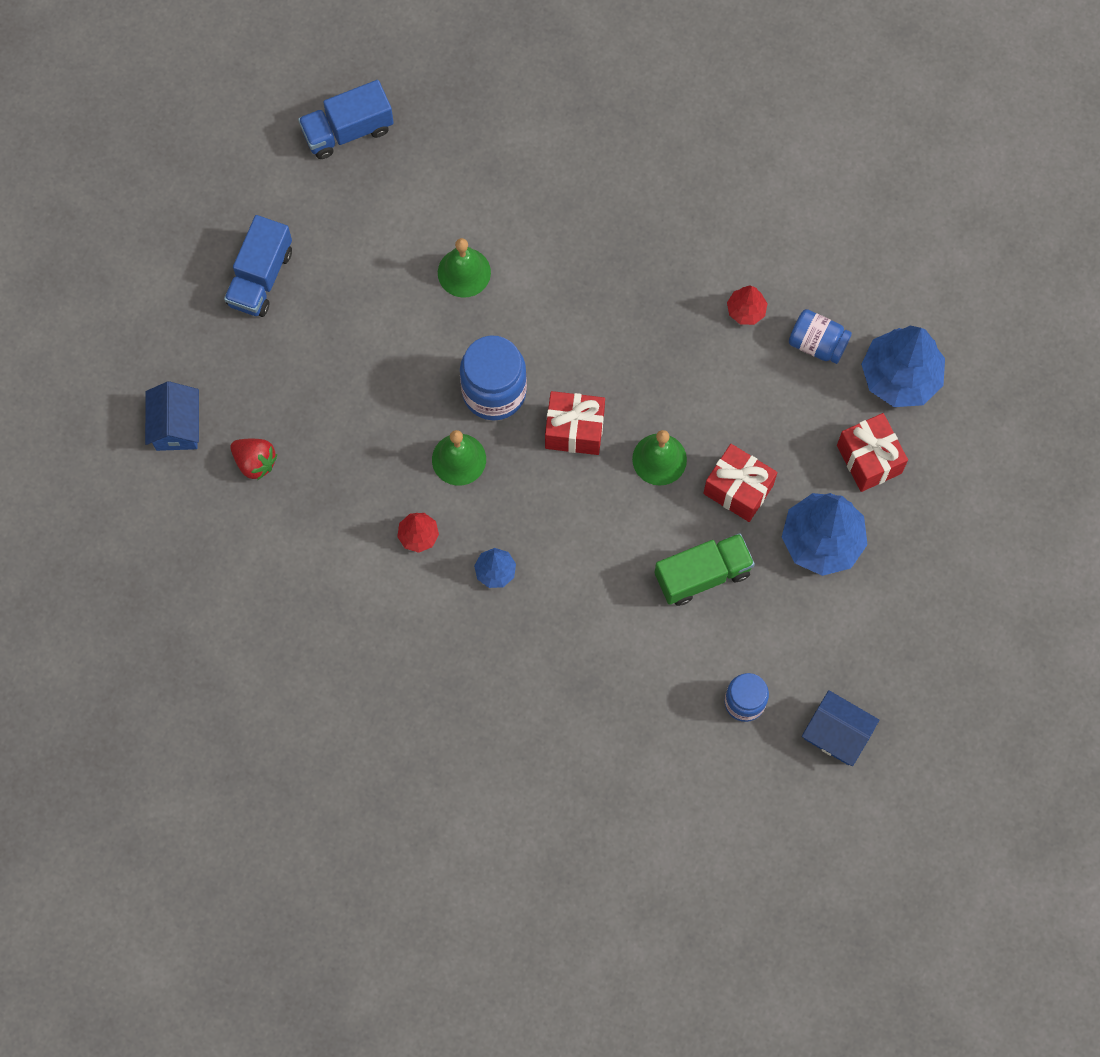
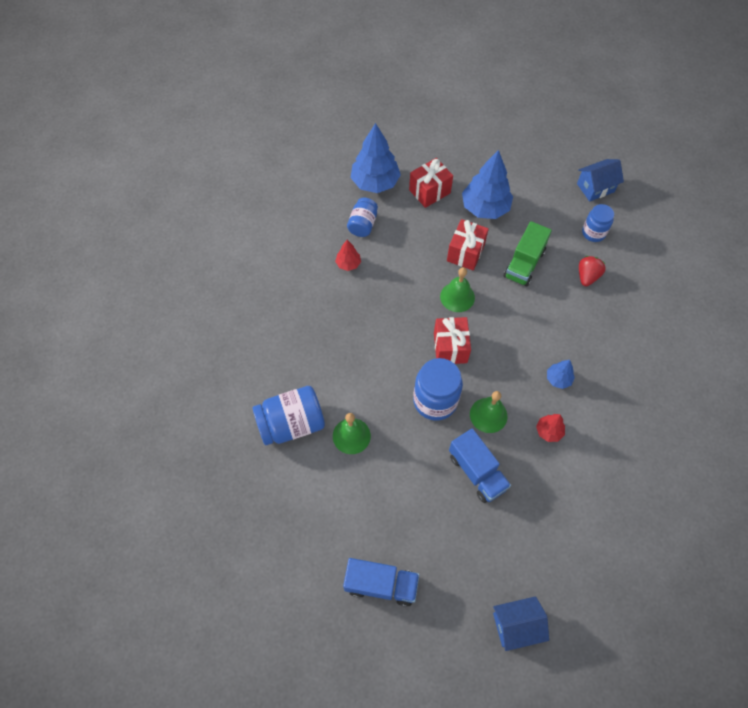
camera: 100 degrees left, 10 degrees down
red strawberry [231,439,277,480] -> red strawberry moved to [579,256,606,287]
blue truck [298,80,394,159] -> blue truck moved to [449,428,511,503]
green truck [655,533,755,606] -> green truck turned 120 degrees counterclockwise [504,221,552,286]
blue house [802,690,879,766] -> blue house turned 45 degrees clockwise [577,159,624,202]
none -> blue jar [253,386,325,445]

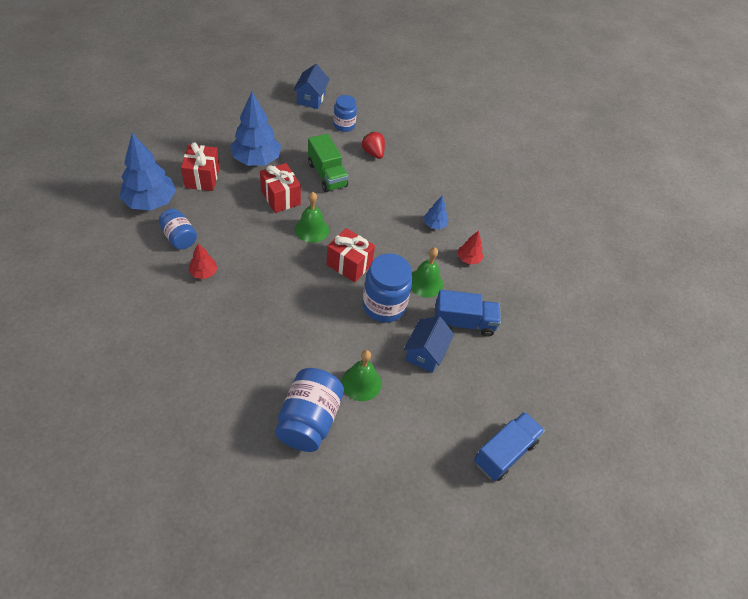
camera: 60 degrees left, 10 degrees down
blue house [493,596,549,651] -> blue house moved to [404,316,454,373]

